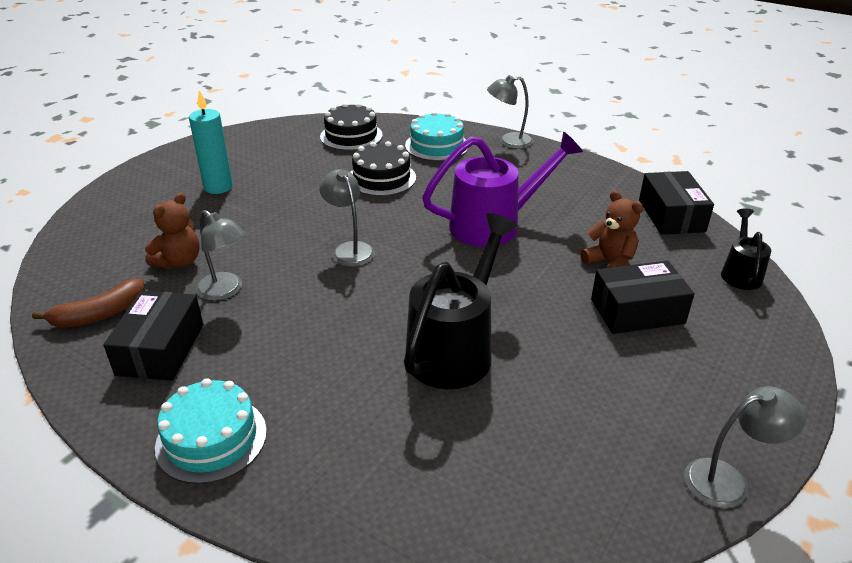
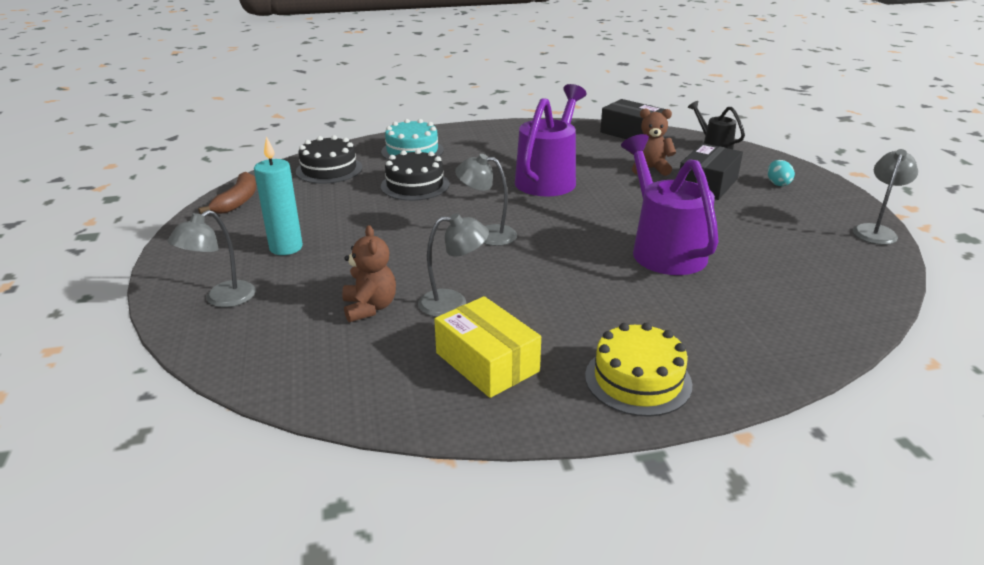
camera: 45 degrees left, 5 degrees down
brown banana [32,279,145,328] -> brown banana moved to [198,172,256,214]
black box [103,290,203,381] -> yellow box [434,296,541,398]
turquoise cake [155,378,267,484] -> yellow cake [585,322,692,417]
black watering can [404,213,518,389] -> purple watering can [621,134,719,275]
grey lamp [487,75,533,149] -> grey lamp moved to [168,210,256,307]
none -> turquoise egg [768,160,795,186]

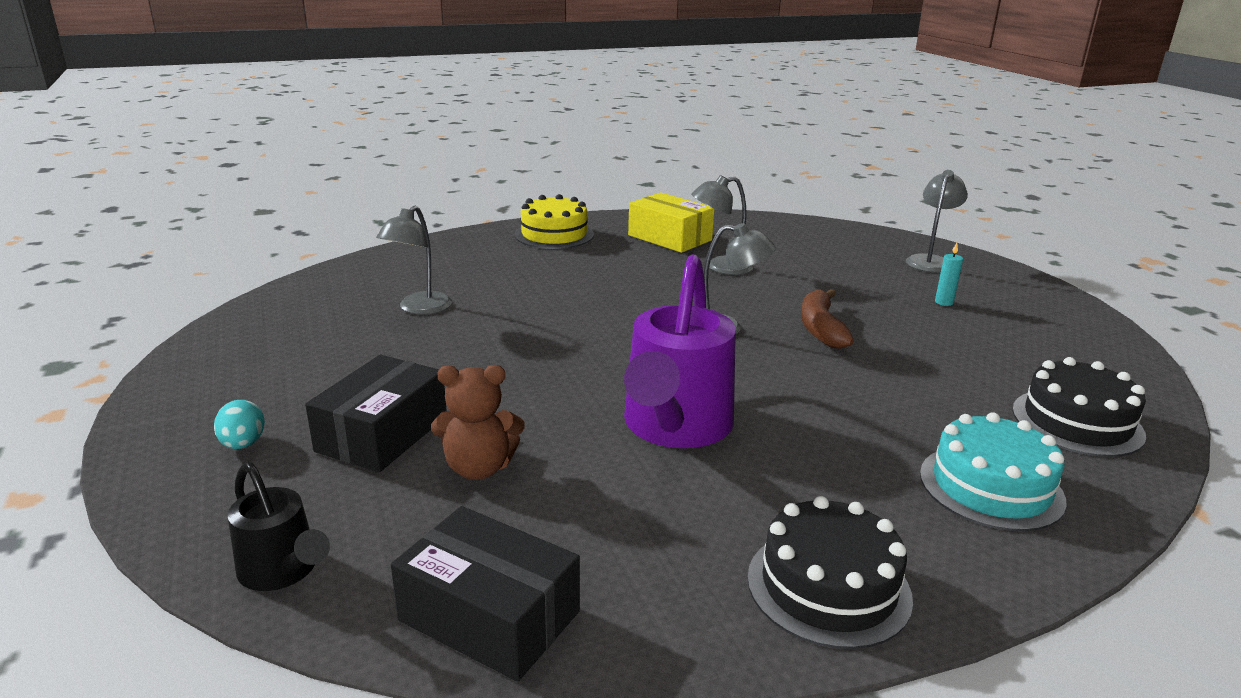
camera: 170 degrees right, 5 degrees down
brown banana [198,172,256,214] -> brown banana moved to [801,289,854,349]
turquoise candle [254,136,303,255] -> turquoise candle [935,243,963,306], size x0.47
brown teddy bear [342,225,396,322] -> none
black cake [381,149,450,201] -> black cake moved to [747,496,913,649]
purple watering can [621,134,719,275] -> none
grey lamp [853,149,918,245] -> grey lamp moved to [376,206,452,315]

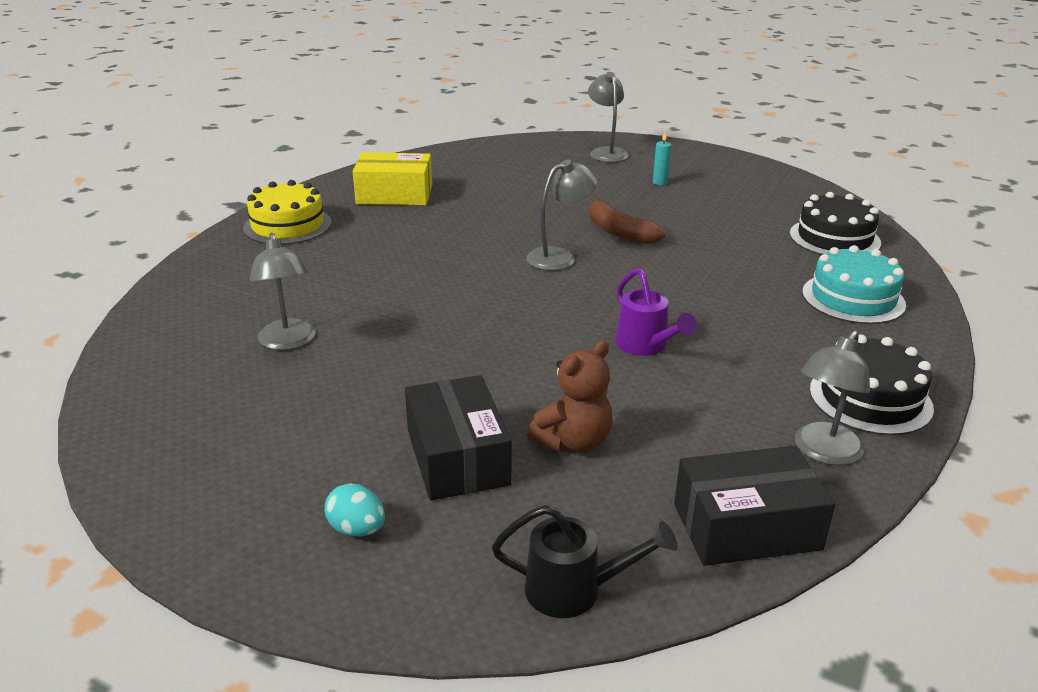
camera: 40 degrees left, 5 degrees up
purple watering can [624,255,736,448] -> purple watering can [615,268,697,356], size x0.53
grey lamp [691,175,753,275] -> grey lamp moved to [795,331,870,465]

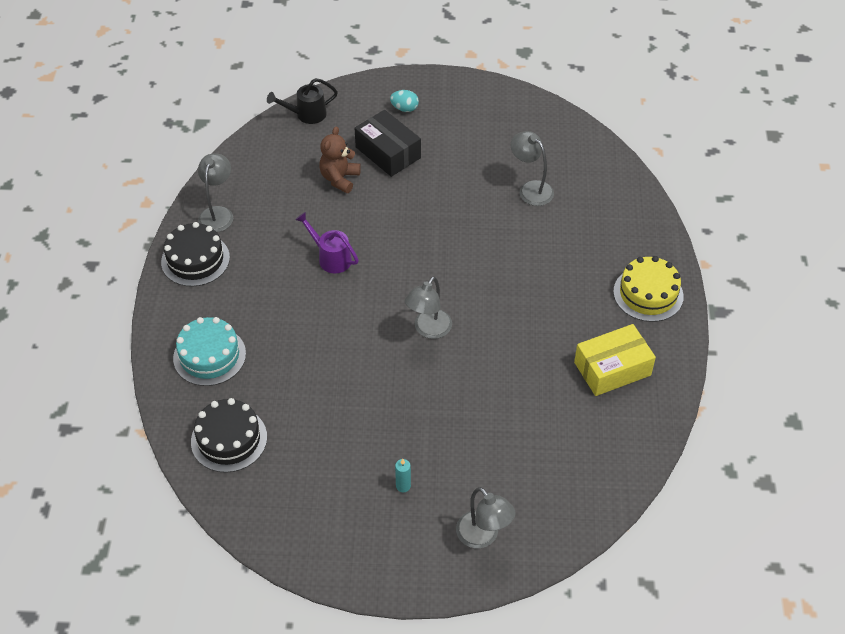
camera: 155 degrees right, 20 degrees up
brown banana [589,197,666,244] -> none
black box [674,446,835,566] -> none

